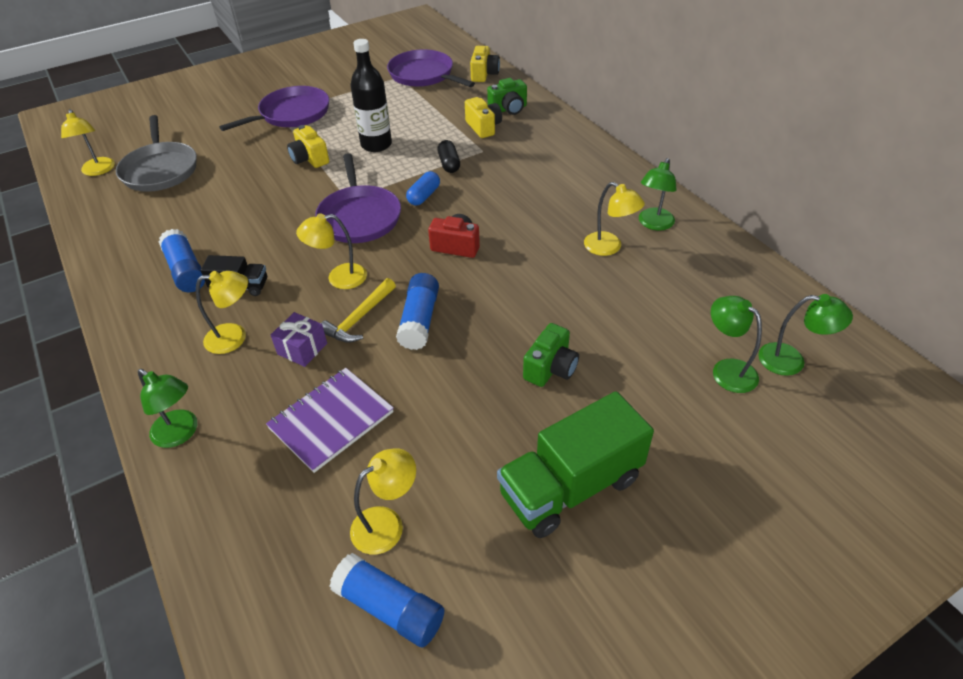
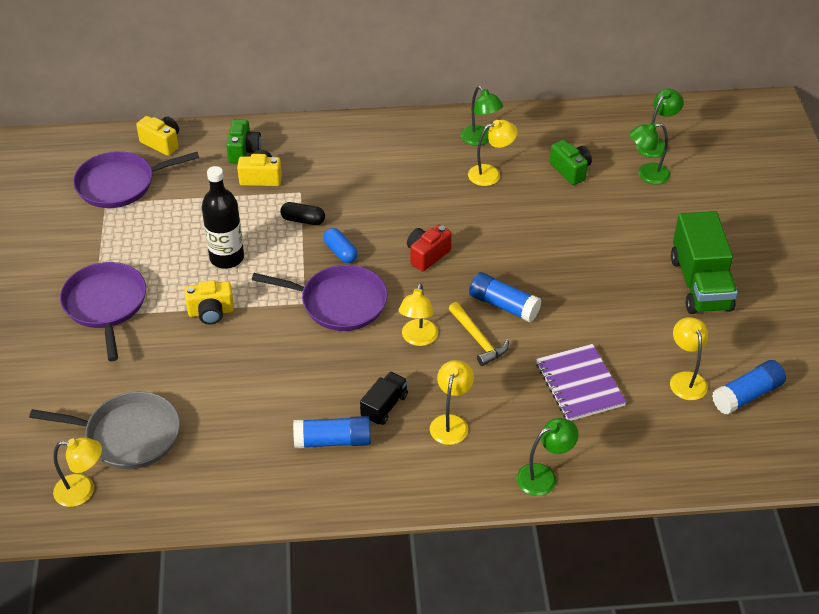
camera: 65 degrees left, 0 degrees up
purple gift [271,312,327,367] -> none
green camera [523,323,579,387] -> green camera moved to [550,140,592,185]

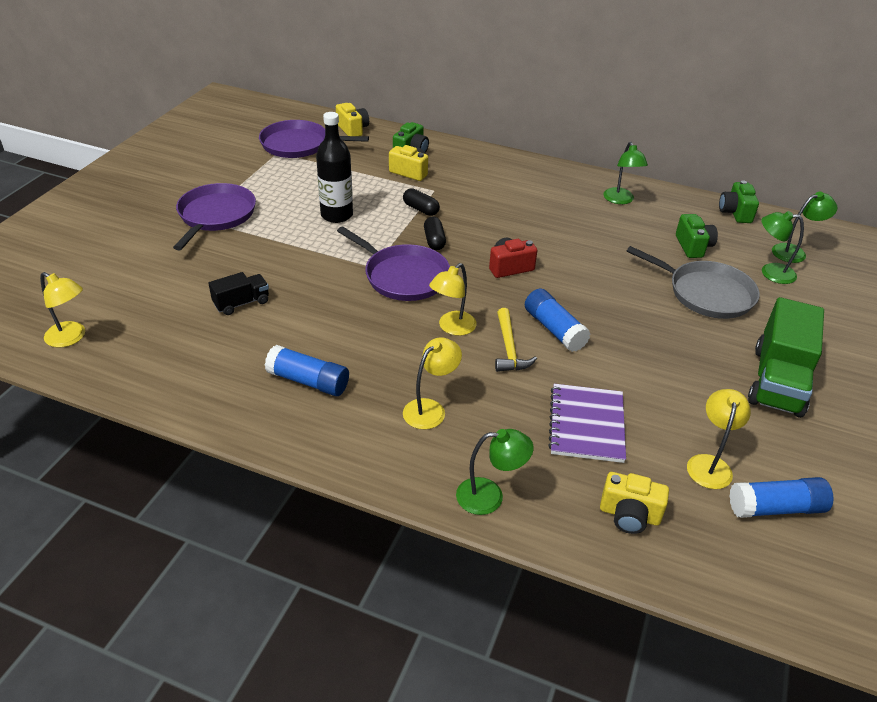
camera: 25 degrees right, 5 degrees down
grey pan [29,391,180,469] -> grey pan moved to [627,246,760,319]
yellow camera [185,280,234,325] -> yellow camera moved to [600,472,669,534]
blue capsule [323,228,358,263] -> black capsule [424,216,446,250]
black truck [360,372,408,425] -> black truck moved to [208,272,269,315]
yellow lamp [468,120,518,186] -> none
none -> green camera [719,180,759,223]

